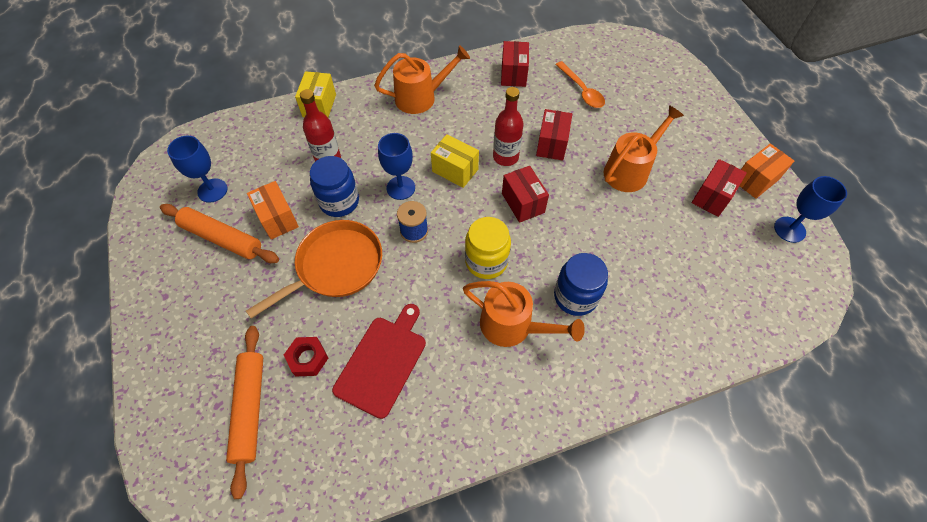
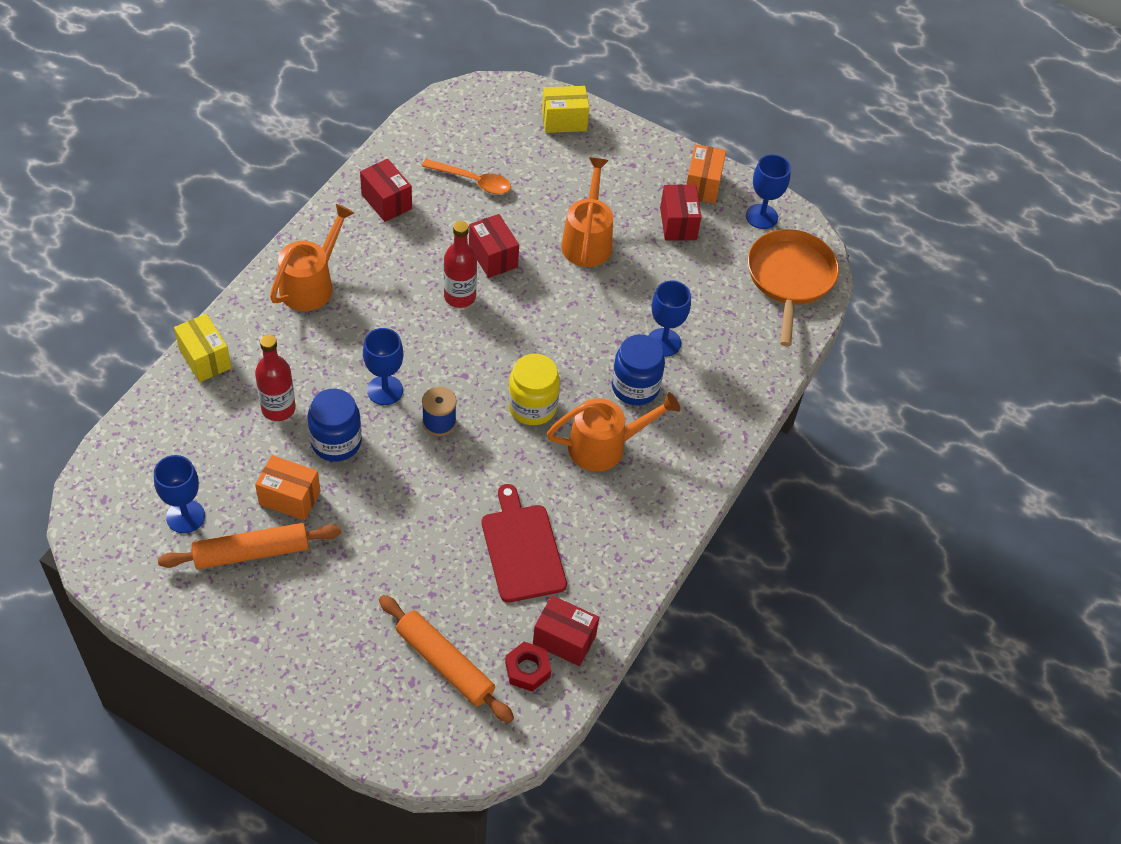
camera: 45 degrees left, 5 degrees down
orange pan [246,220,382,318] -> orange pan moved to [748,229,839,346]
red nut [284,337,328,376] -> red nut moved to [505,642,551,692]
yellow box [431,134,479,188] -> yellow box moved to [542,86,589,133]
red box [502,166,549,223] -> red box moved to [533,595,599,666]
none -> blue goblet [648,281,691,357]

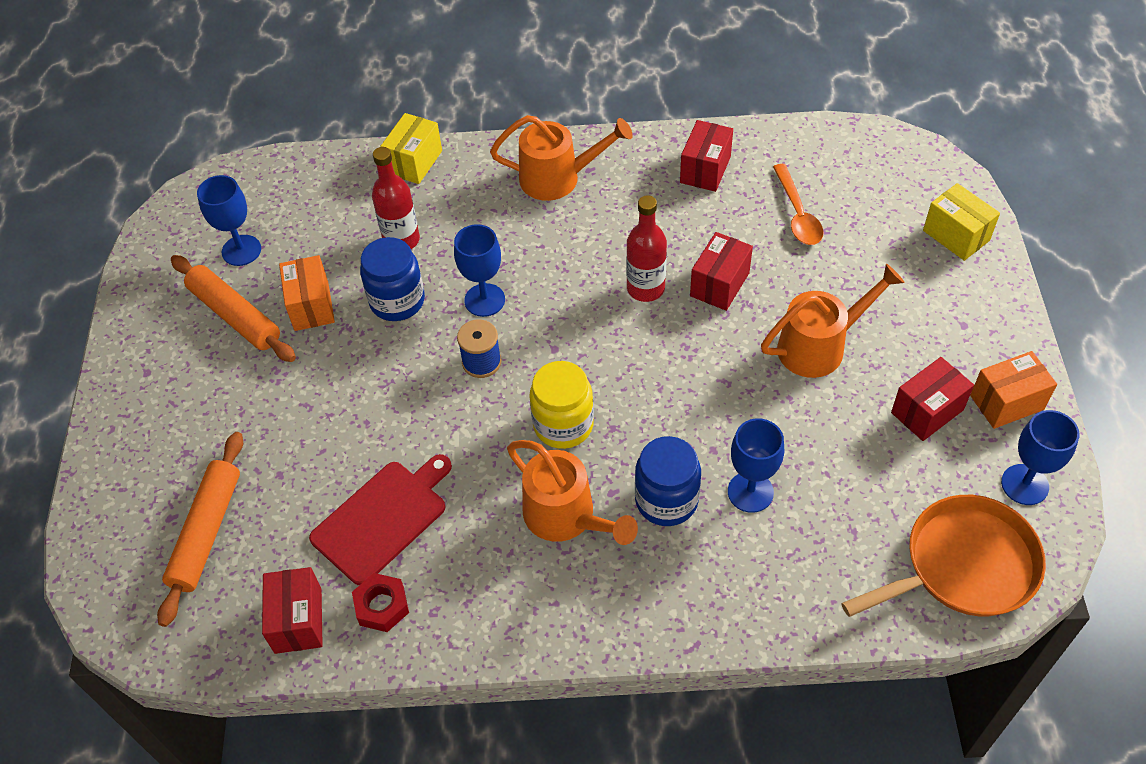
camera: 65 degrees right, 0 degrees up
red nut [505,642,551,692] -> red nut moved to [352,573,409,632]

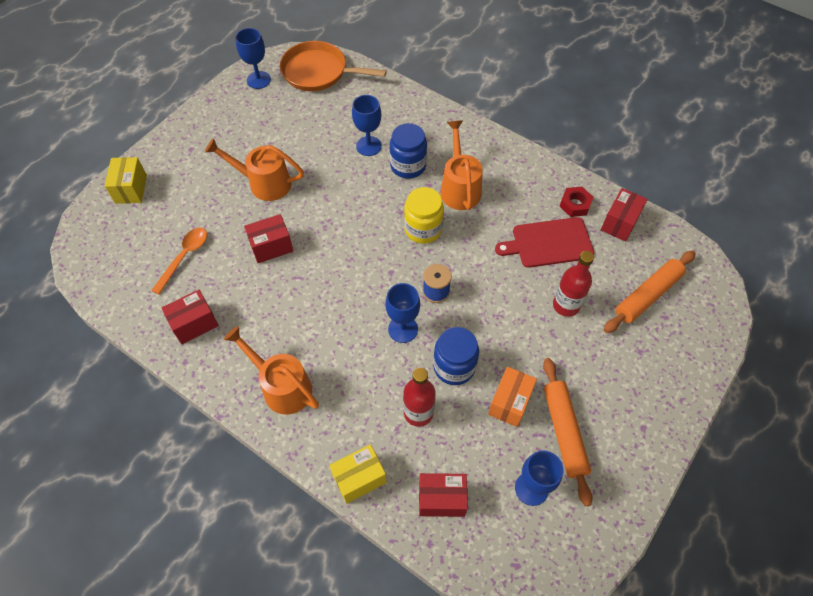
camera: 145 degrees left, 5 degrees up
red bottle [626,195,667,302] -> red bottle moved to [553,251,594,317]
red box [891,357,974,441] -> red box moved to [419,473,468,517]
orange box [970,351,1057,429] -> none

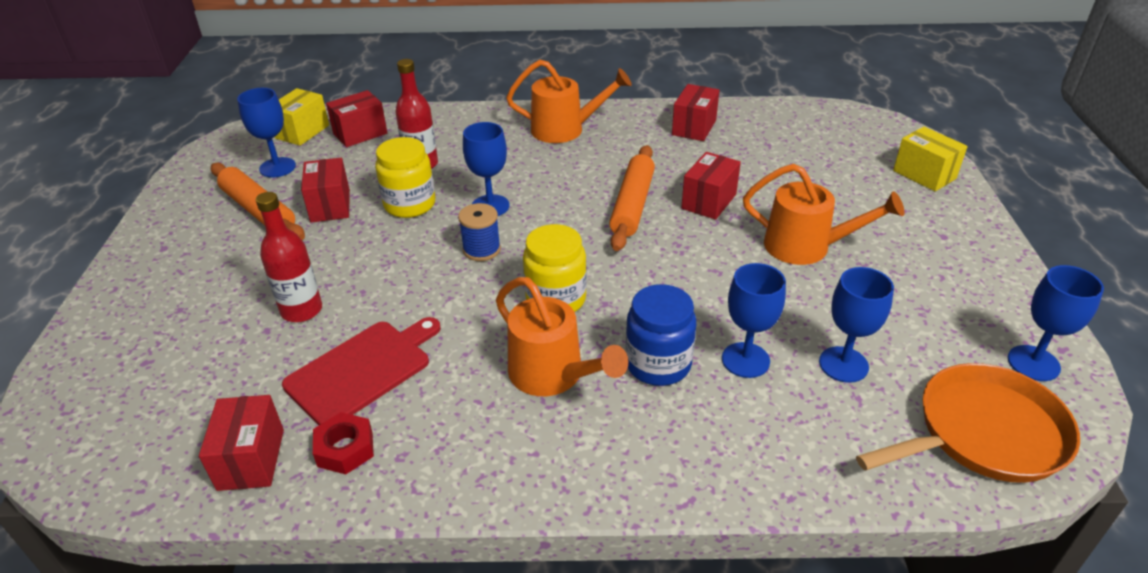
camera: 145 degrees right, 20 degrees down
orange spoon [151,228,207,294] -> none
orange watering can [205,138,304,201] -> orange watering can turned 45 degrees clockwise [743,164,905,265]
yellow box [329,444,387,504] -> yellow box moved to [275,88,329,146]
blue jar [433,327,479,385] -> yellow jar [375,137,435,218]
orange box [488,366,537,427] -> red box [301,158,350,223]
orange rolling pin [604,250,696,333] -> orange rolling pin moved to [609,145,655,251]
none -> blue goblet [819,267,894,383]

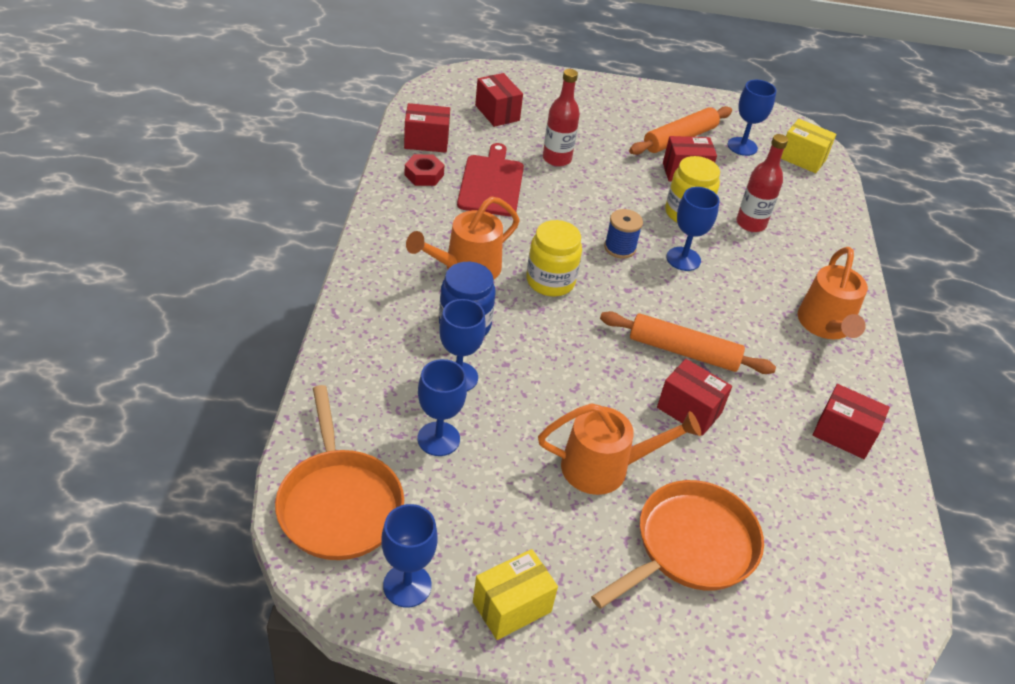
camera: 90 degrees right, 5 degrees up
red cutting board [282,317,441,425] -> red cutting board turned 135 degrees counterclockwise [457,143,524,216]
red box [326,90,387,147] -> red box moved to [475,73,523,127]
orange watering can [743,164,905,265] -> orange watering can turned 120 degrees counterclockwise [538,403,701,495]
yellow box [893,127,968,191] -> yellow box moved to [473,549,558,640]
none -> orange pan [591,480,764,609]

